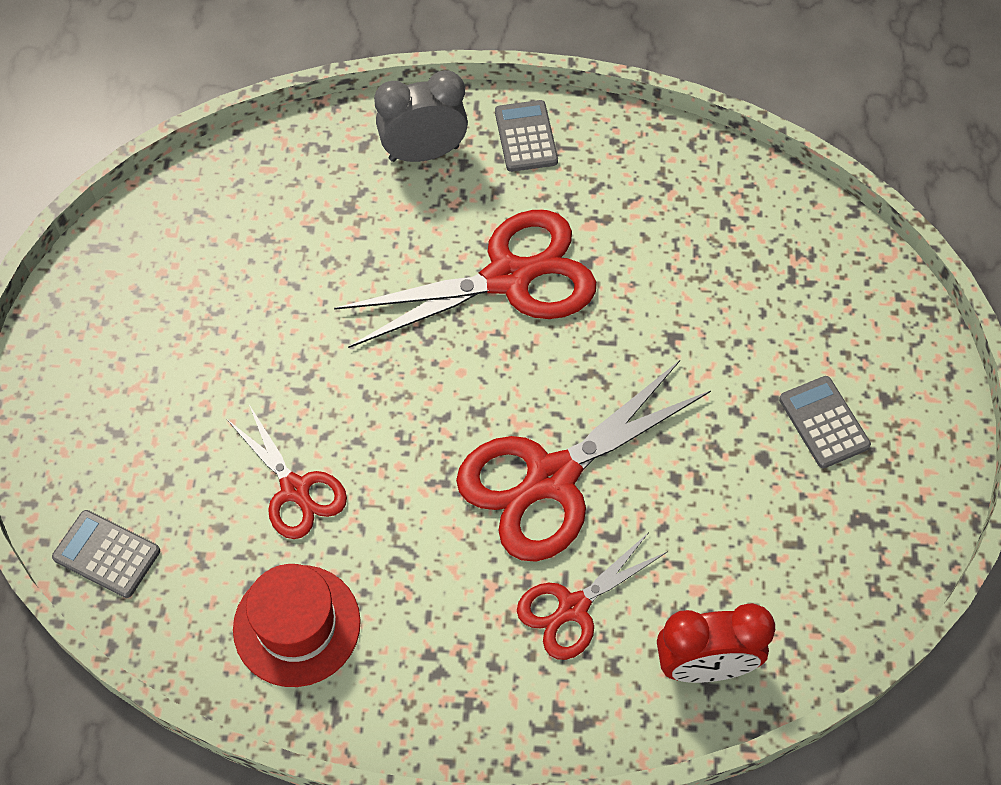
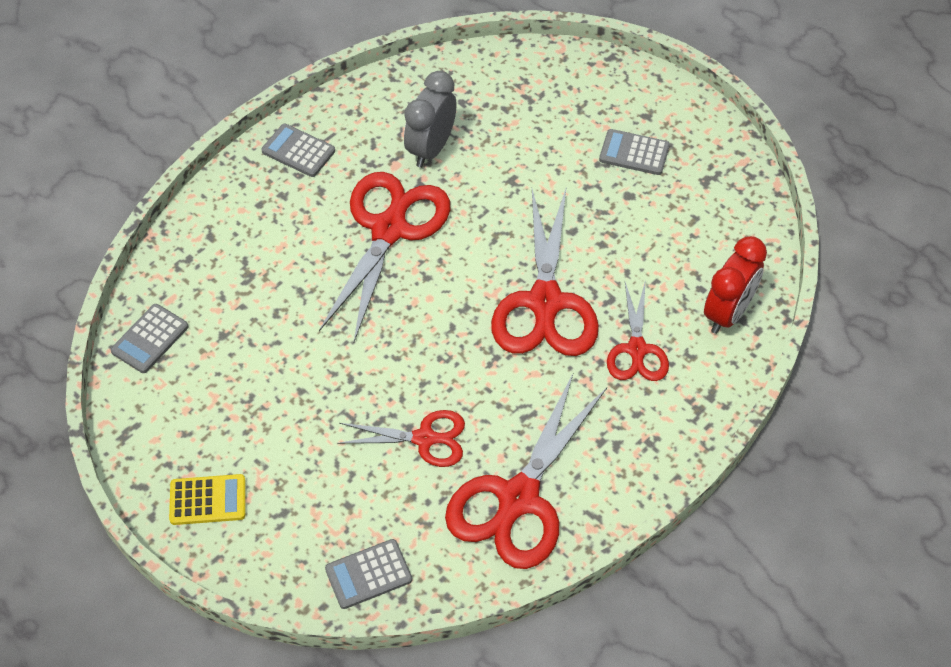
camera: 50 degrees left, 5 degrees down
red hat [233,564,361,687] -> red scissors [445,372,607,569]
grey clock [374,70,468,162] -> grey clock moved to [404,71,457,168]
none -> grey calculator [111,304,189,373]
none -> yellow calculator [169,474,246,525]

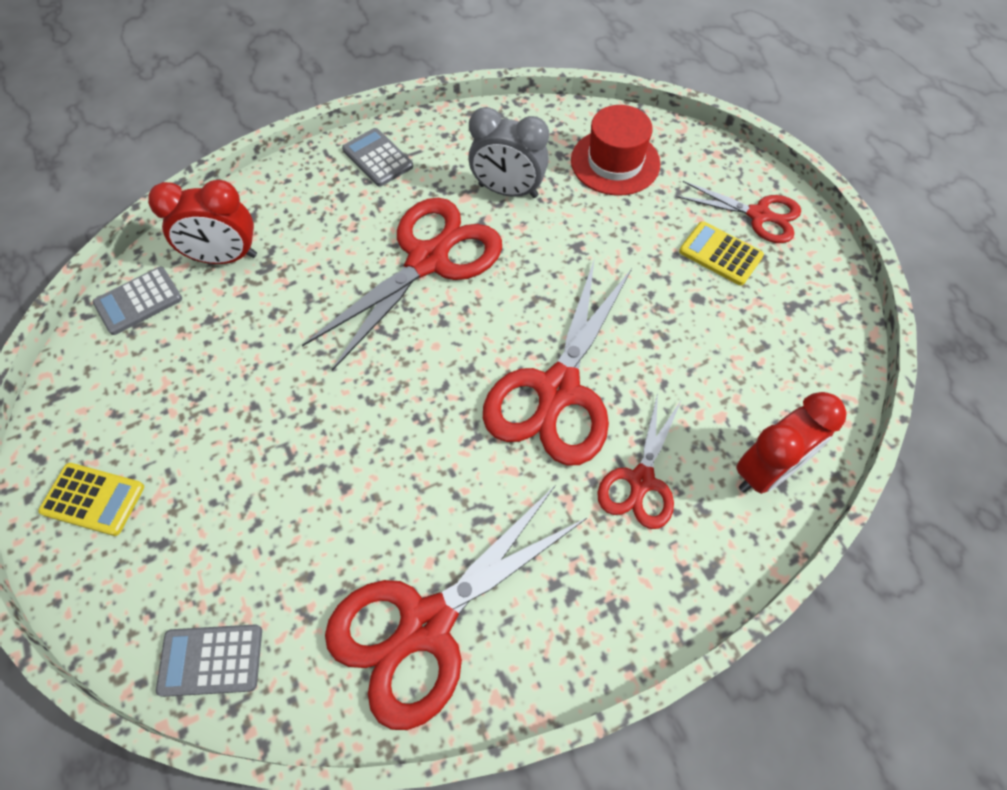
camera: 20 degrees right, 5 degrees up
red scissors [337,410,465,467] -> red scissors moved to [676,181,801,243]
grey clock [404,71,457,168] -> grey clock turned 120 degrees counterclockwise [468,107,549,198]
grey calculator [599,129,670,175] -> yellow calculator [679,221,764,285]
none -> red clock [148,180,257,264]
none -> red hat [571,105,661,196]

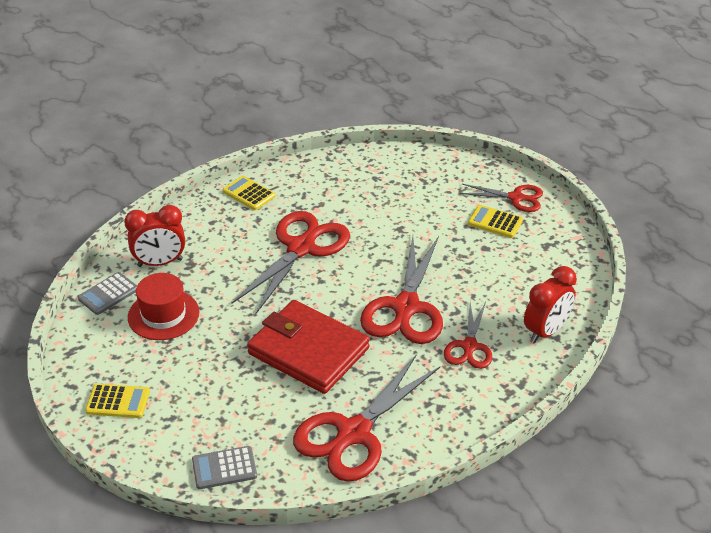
camera: 10 degrees left, 20 degrees down
grey calculator [342,128,413,187] -> yellow calculator [223,176,275,210]
grey clock [468,107,549,198] -> none
red hat [571,105,661,196] -> red hat moved to [128,273,199,340]
none -> red wallet [247,300,370,394]

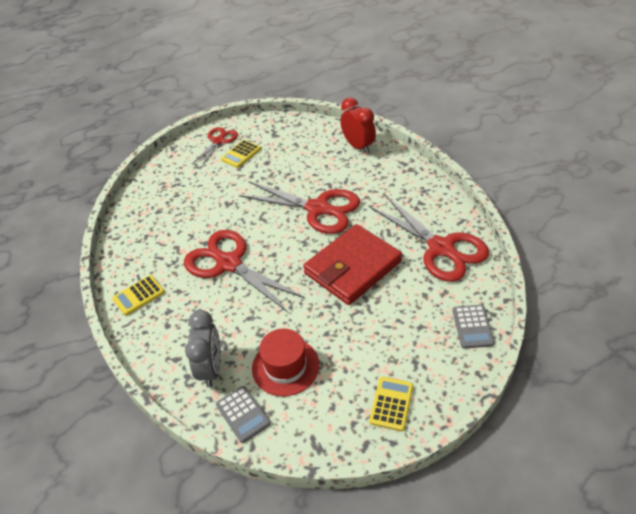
camera: 75 degrees left, 5 degrees up
red clock [124,205,185,267] -> grey clock [185,310,221,387]
red scissors [444,302,492,369] -> none

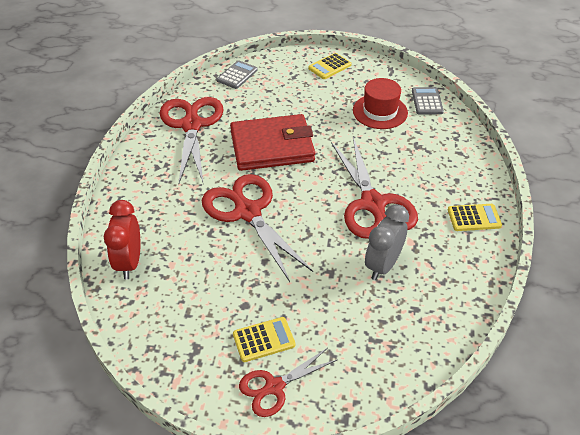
camera: 150 degrees left, 0 degrees up
grey clock [185,310,221,387] -> grey clock moved to [365,204,409,280]

